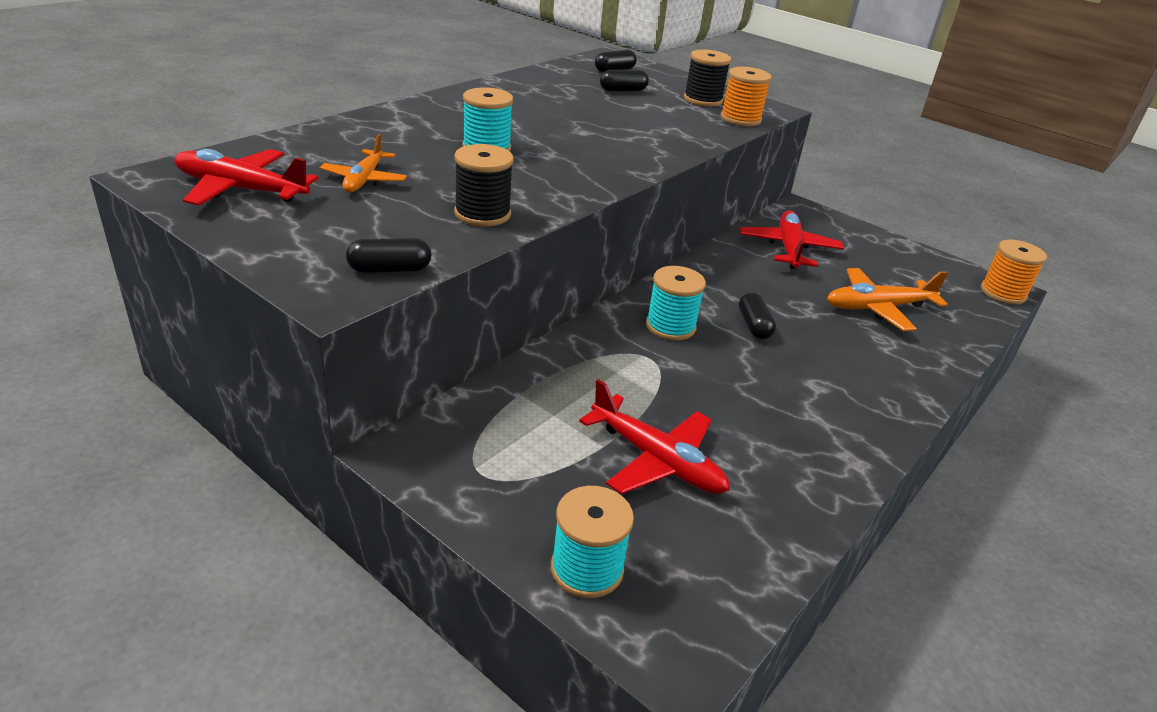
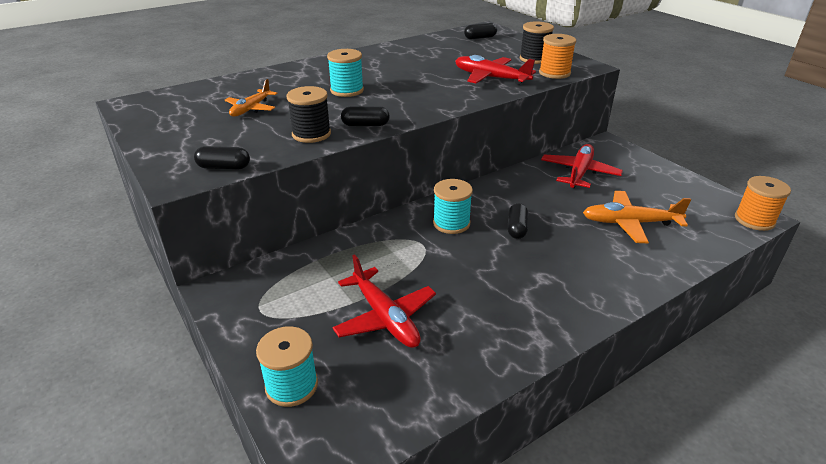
camera: 20 degrees right, 0 degrees up
red plane [174,149,319,206] -> red plane moved to [455,55,536,85]
black capsule [600,70,649,92] -> black capsule moved to [341,106,390,126]

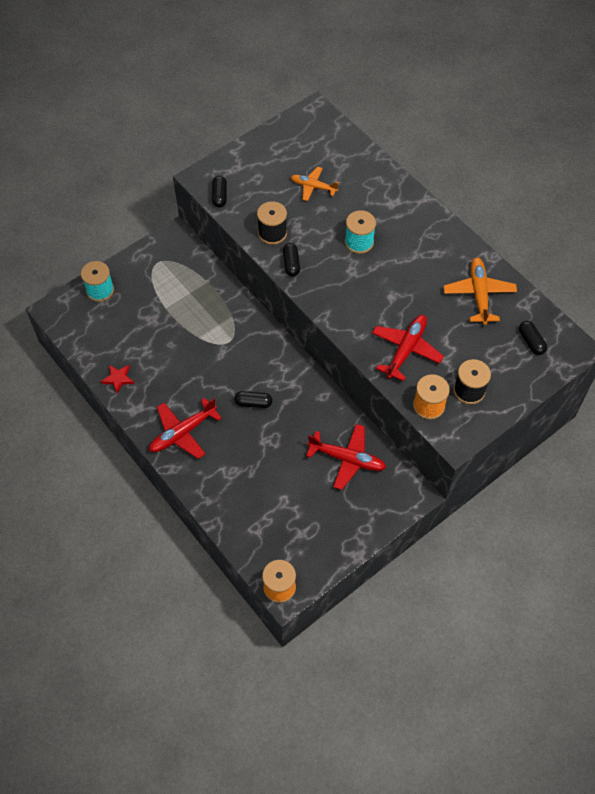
camera: 85 degrees right, 25 degrees up
red plane [332,254,436,348] -> red plane moved to [149,398,222,459]
turquoise spool [433,179,473,234] -> none
orange plane [583,191,691,243] -> orange plane moved to [443,257,517,325]
none -> red star [101,365,134,393]

